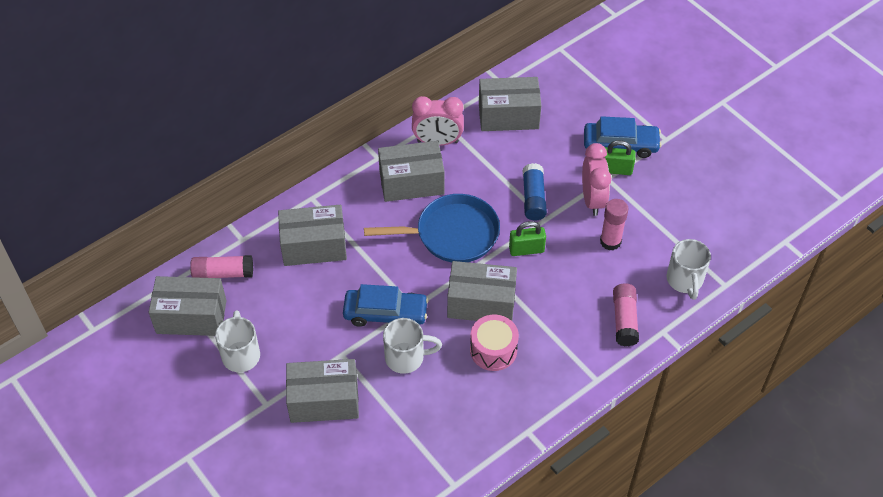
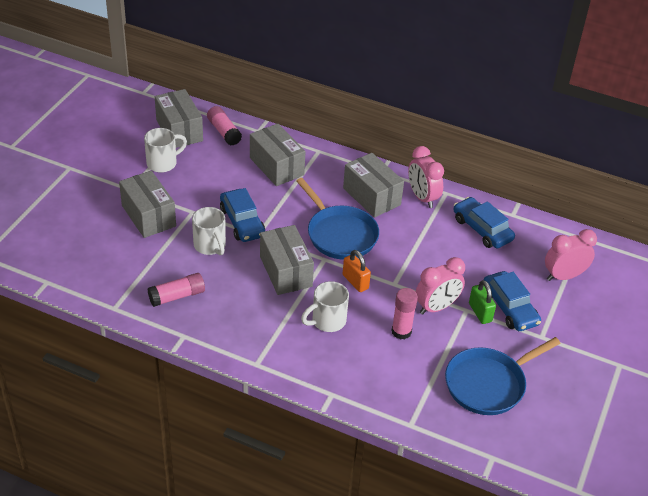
camera: 60 degrees right, 10 degrees down
pink drum [470,315,519,371] -> none
grey box [479,77,541,131] -> blue car [453,197,515,248]
green padlock [509,221,546,256] -> orange padlock [343,250,371,292]
blue glue stick [523,163,547,220] -> none
pink glue stick [613,283,639,346] -> pink glue stick moved to [148,273,205,307]
white mug [666,239,711,300] -> white mug moved to [301,281,349,332]
none -> blue pan [445,337,561,415]
none -> pink clock [545,229,597,281]

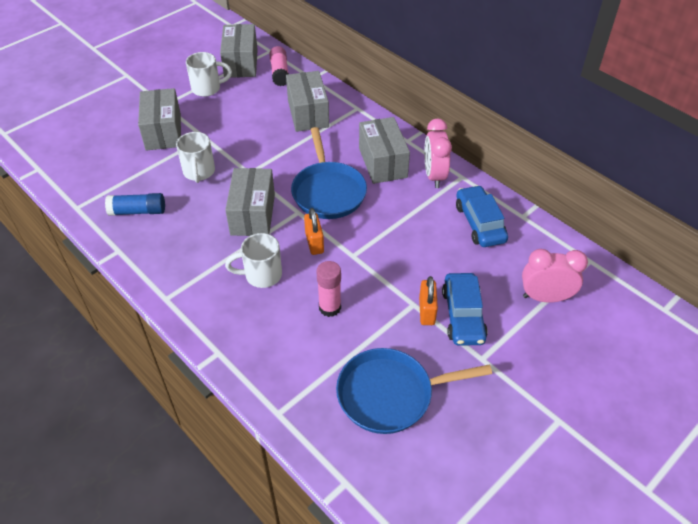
camera: 25 degrees right, 5 degrees up
pink glue stick [148,273,205,307] -> blue glue stick [105,193,165,216]
blue car [220,188,265,242] -> none
pink clock [416,257,465,315] -> none
green padlock [469,280,496,324] -> orange padlock [419,276,438,325]

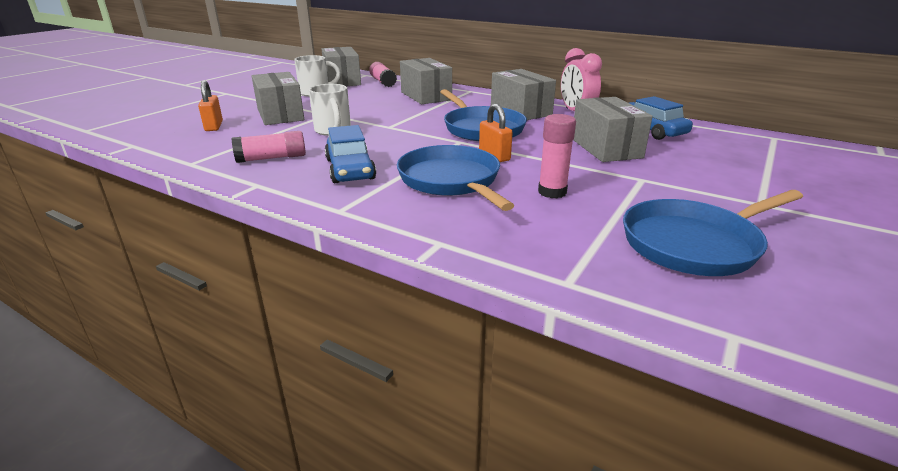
camera: 15 degrees left, 20 degrees down
blue glue stick [105,193,165,216] -> pink glue stick [232,131,306,163]
grey box [225,168,275,236] -> grey box moved to [573,97,653,162]
white mug [225,233,282,288] -> blue pan [397,145,514,211]
orange padlock [419,276,438,325] -> orange padlock moved to [198,80,223,131]
blue car [442,273,488,346] -> blue car moved to [325,125,376,183]
pink clock [522,249,588,303] -> none

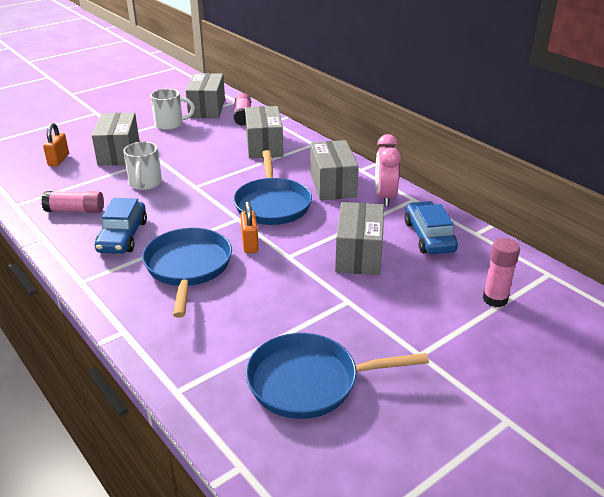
camera: 20 degrees right, 5 degrees up
pink glue stick [538,114,576,198] -> pink glue stick moved to [483,238,520,307]

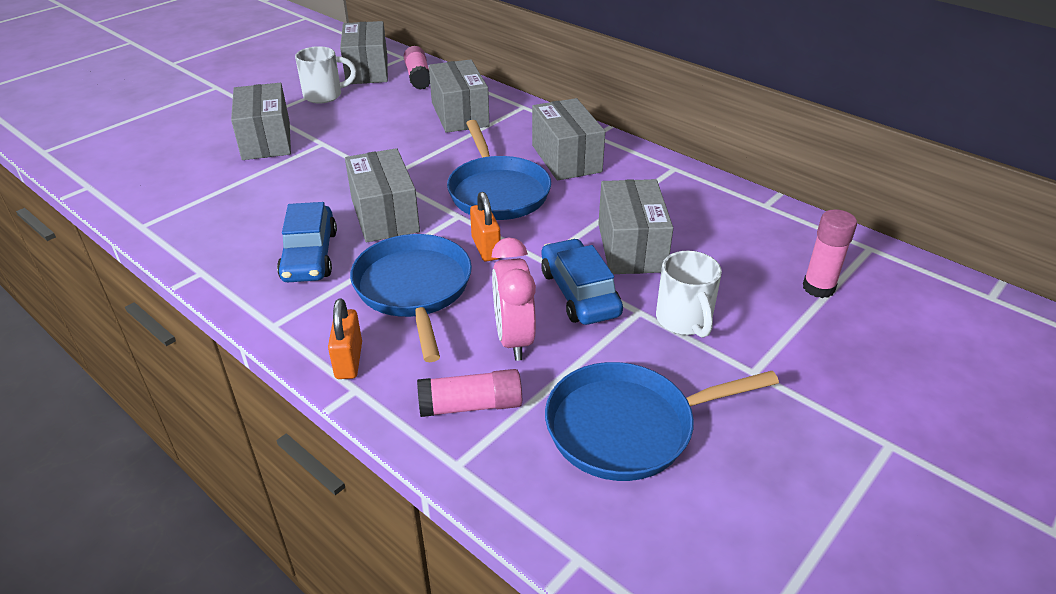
camera: 10 degrees left, 5 degrees up
pink glue stick [41,191,104,213] -> pink glue stick moved to [417,369,522,417]
orange padlock [43,123,69,166] -> orange padlock moved to [328,299,362,379]
white mug [123,142,162,190] -> white mug moved to [656,251,722,338]
pink clock [375,134,401,206] -> pink clock moved to [492,238,536,361]
blue car [405,201,458,255] -> blue car moved to [541,238,623,325]
none -> grey box [345,148,420,242]

